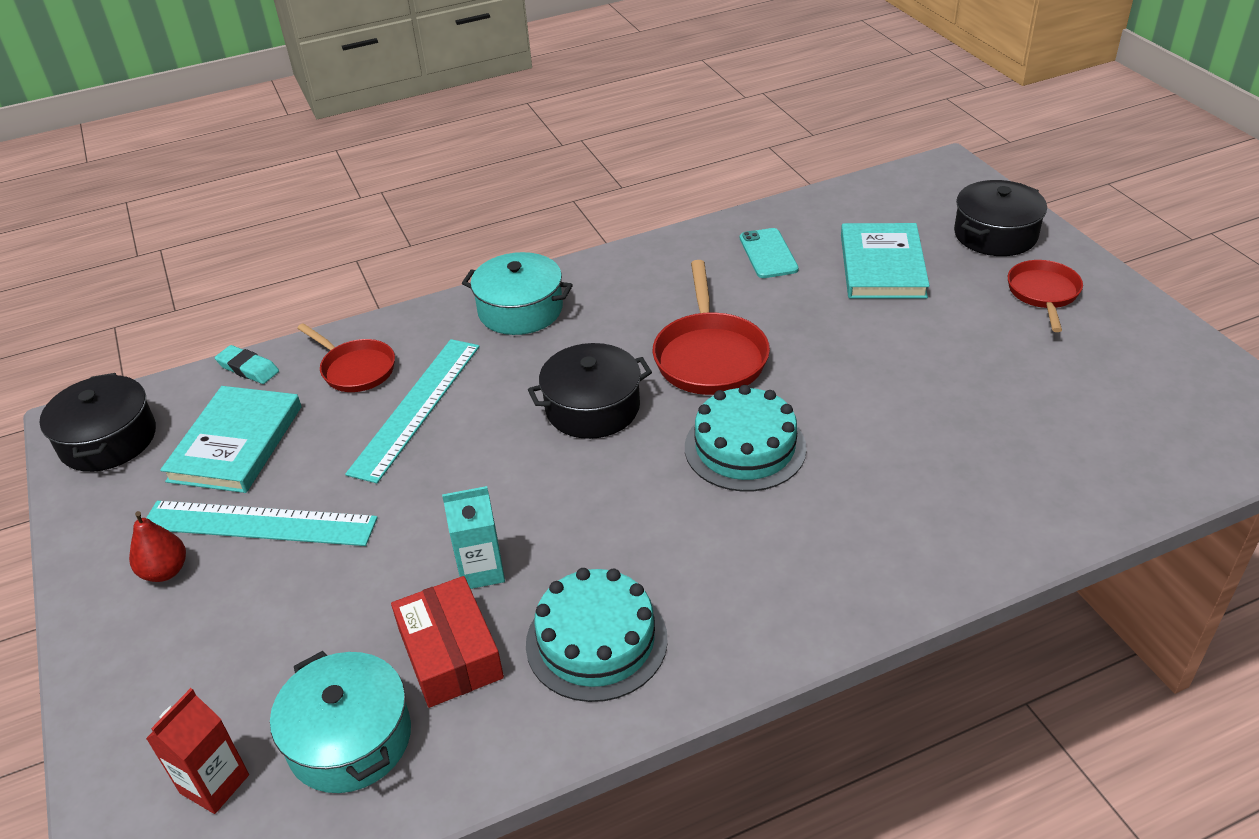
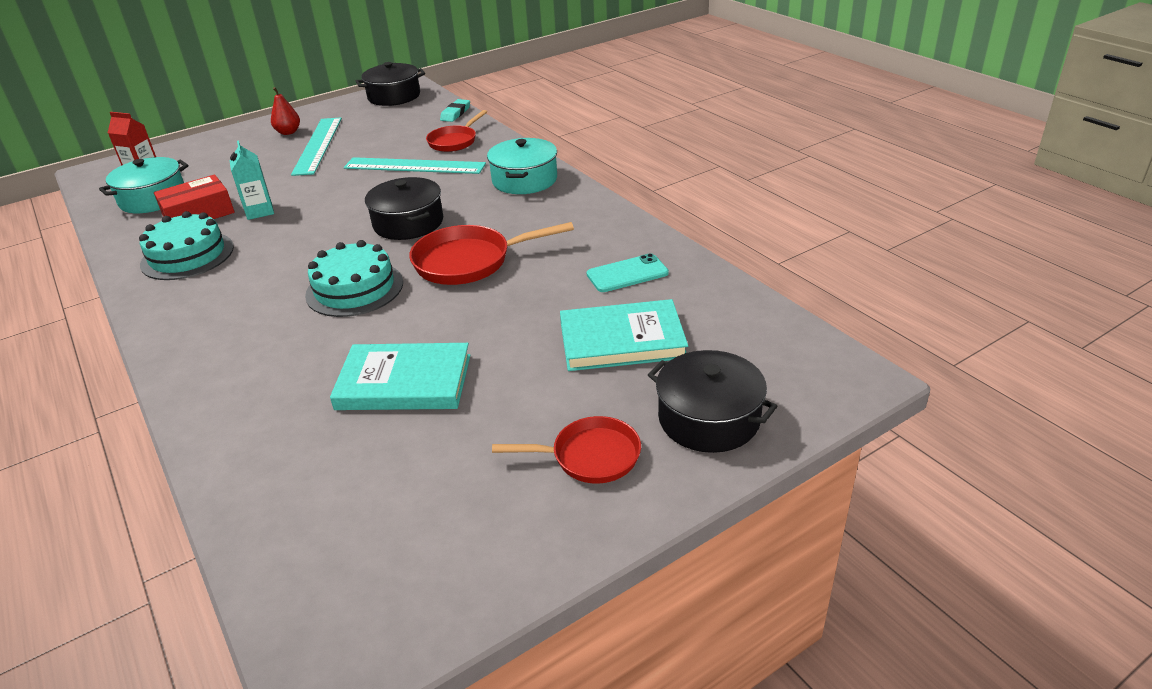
camera: 80 degrees right, 5 degrees down
turquoise book [160,386,301,493] -> turquoise book moved to [330,343,471,410]

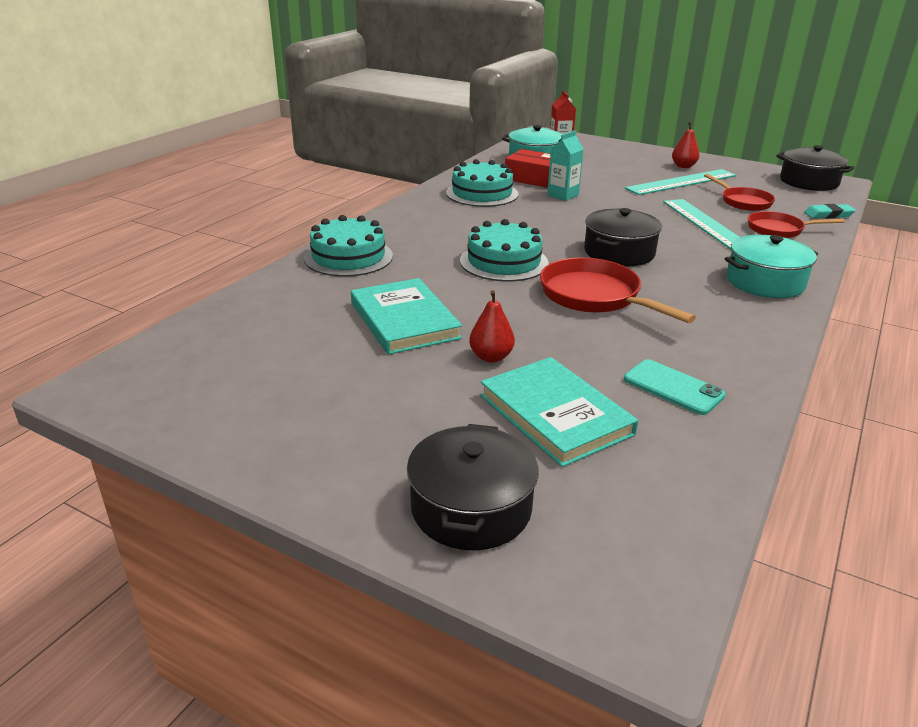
camera: 60 degrees right, 5 degrees down
red pan [492,416,641,483] -> red pan moved to [704,174,775,211]
none -> turquoise cake [304,215,393,277]
none -> red pear [469,290,515,363]

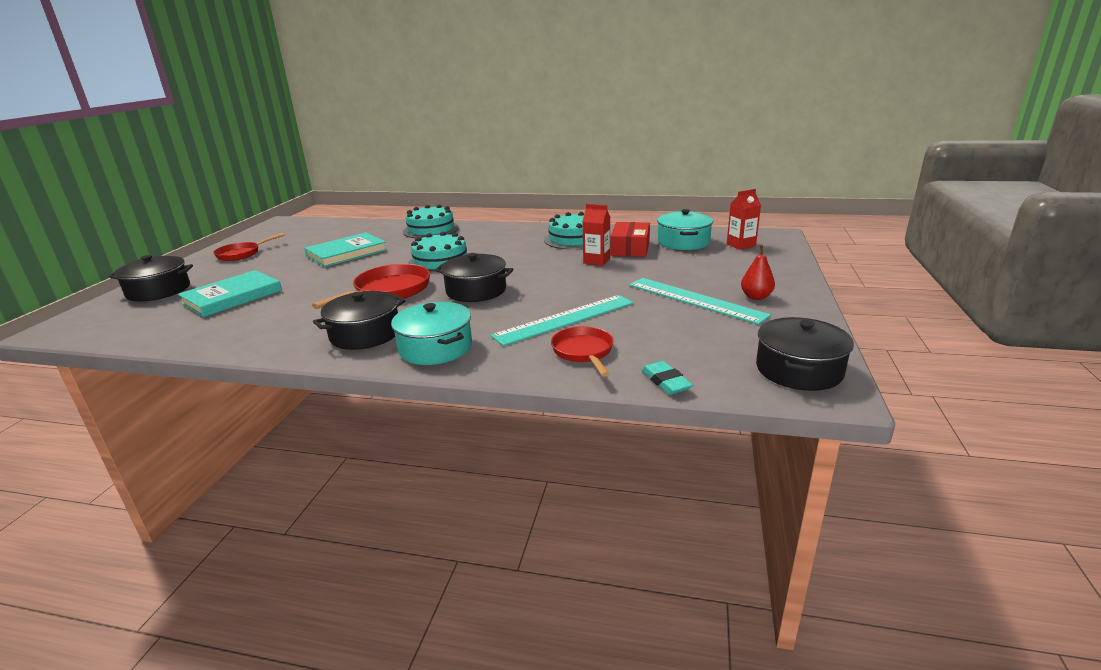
camera: 75 degrees right, 5 degrees down
red pear [469,290,515,363] -> none
turquoise carton [547,130,584,201] -> red carton [582,204,610,266]
turquoise phone [624,359,725,415] -> none
red pan [704,174,775,211] -> red pan moved to [213,233,285,261]
none -> black pot [313,291,405,350]

